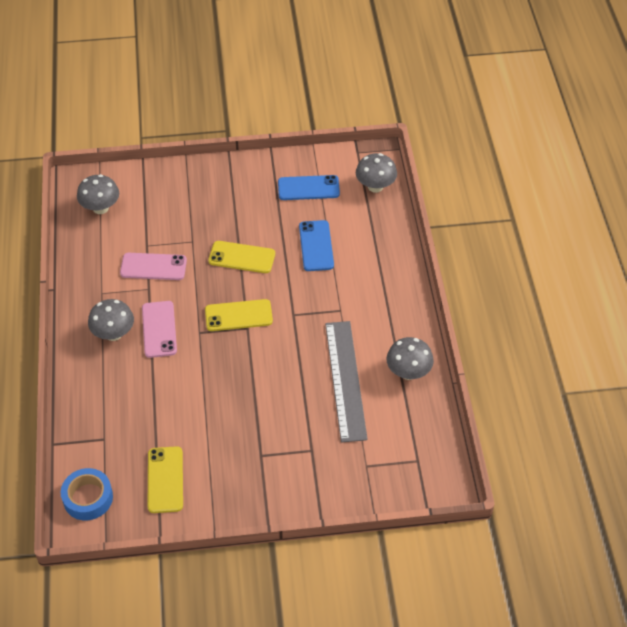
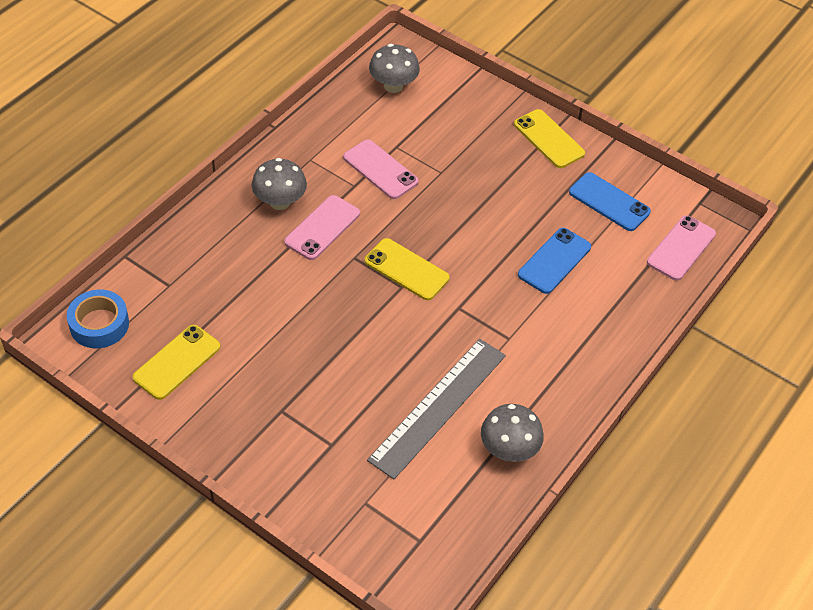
camera: 40 degrees right, 0 degrees up
yellow phone [208,241,275,273] -> yellow phone moved to [514,109,585,168]
grey mushroom [356,153,397,193] -> pink phone [647,215,716,281]

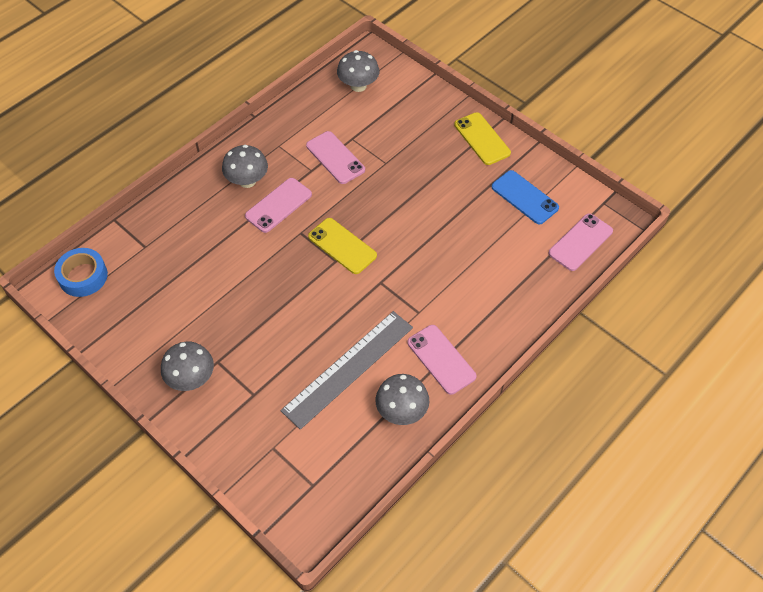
camera: 10 degrees right, 5 degrees up
yellow phone [132,325,221,400] -> none
blue phone [518,228,591,294] -> none
none -> grey mushroom [161,341,214,391]
none -> pink phone [407,325,477,395]

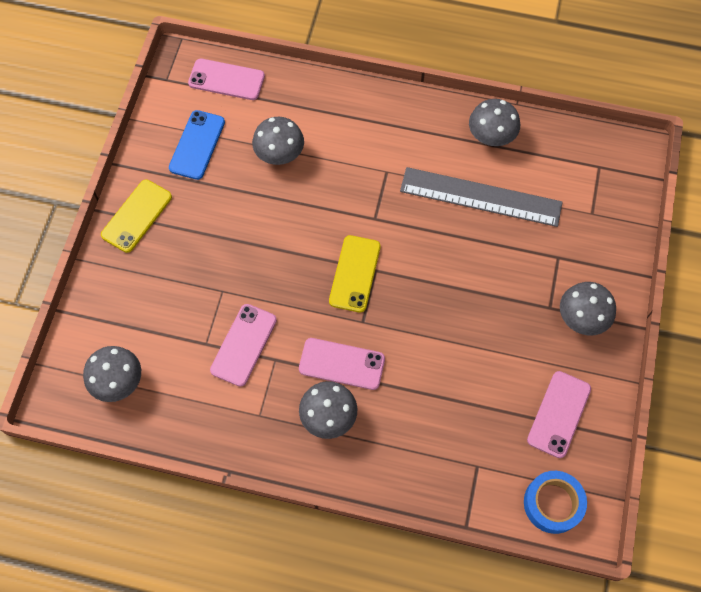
camera: 120 degrees left, 10 degrees up
pink phone [407,325,477,395] -> pink phone moved to [527,371,591,458]
none -> grey mushroom [252,117,304,165]

